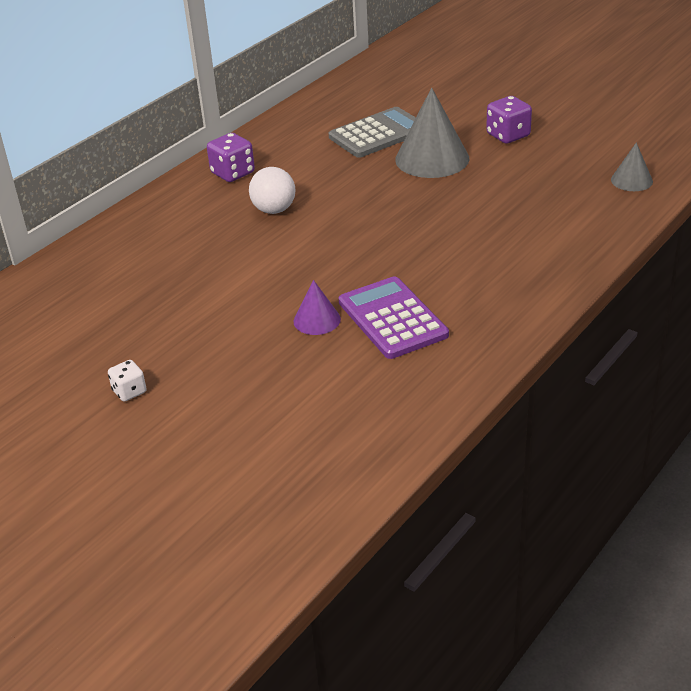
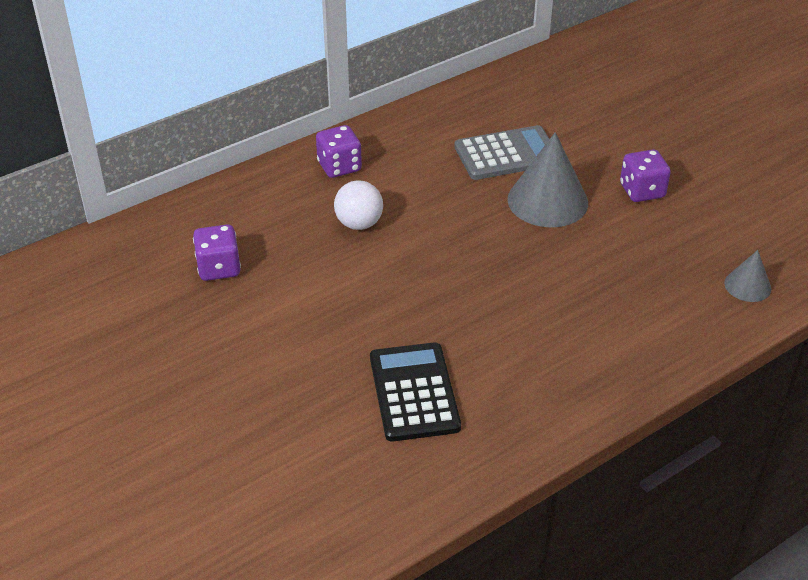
camera: 15 degrees right, 5 degrees up
white dice [108,360,147,402] -> none
purple cone [294,280,341,335] -> none
purple calculator [339,276,449,359] -> black calculator [370,342,461,442]
none -> purple dice [193,224,241,281]

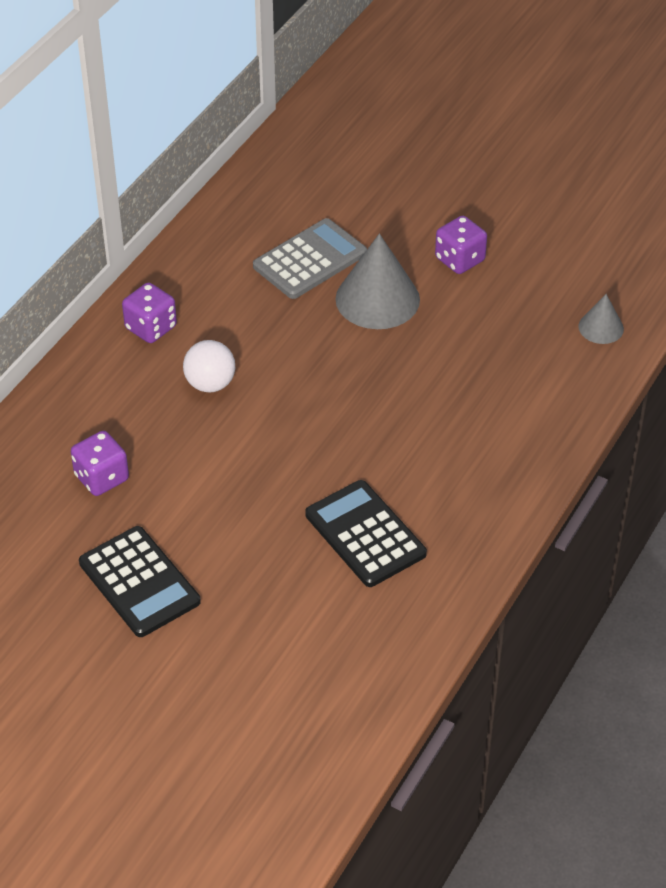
camera: 25 degrees left, 5 degrees up
none -> black calculator [79,526,201,637]

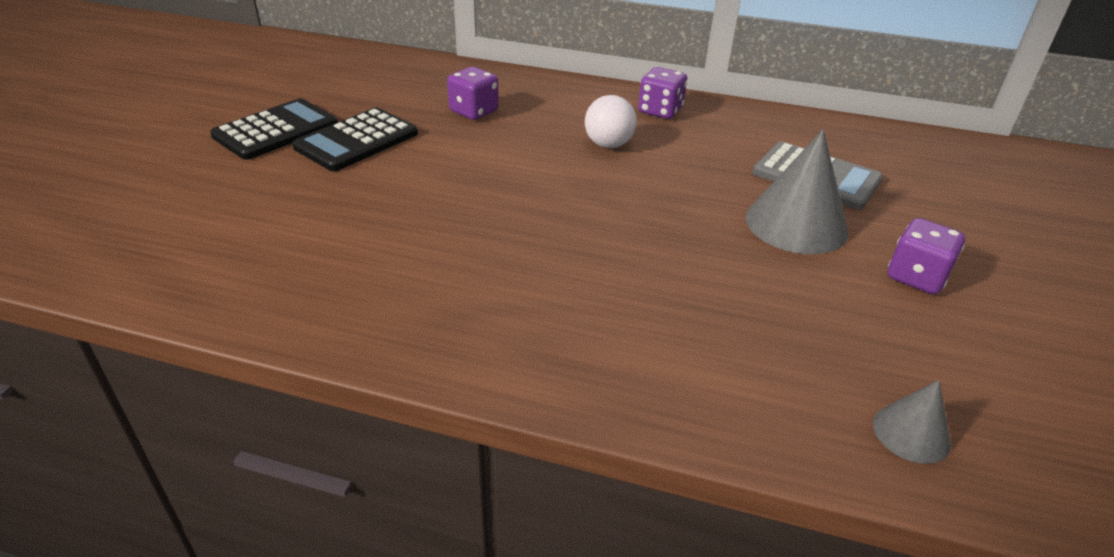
camera: 75 degrees right, 10 degrees down
black calculator [305,480,427,587] -> black calculator moved to [210,98,338,160]

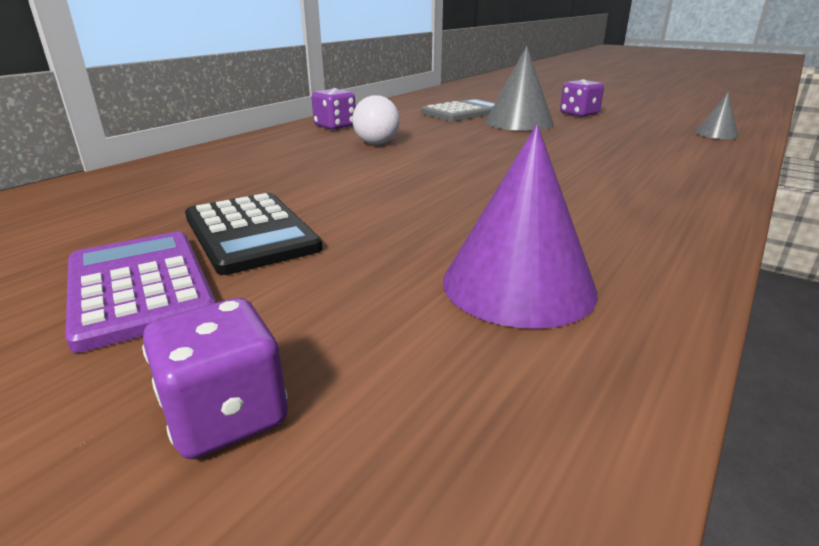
camera: 70 degrees left, 10 degrees down
black calculator [210,98,338,160] -> purple calculator [65,231,216,353]
purple dice [447,67,499,120] -> purple dice moved to [142,298,288,459]
none -> purple cone [443,125,598,329]

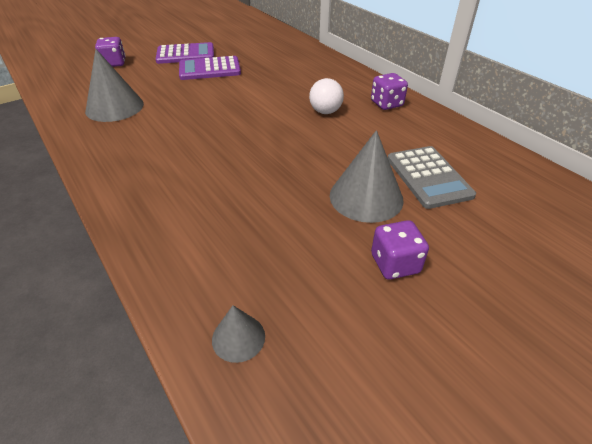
camera: 110 degrees right, 15 degrees up
black calculator [185,193,323,275] -> purple calculator [179,56,241,80]
purple cone [443,125,598,329] -> grey cone [85,49,144,122]

